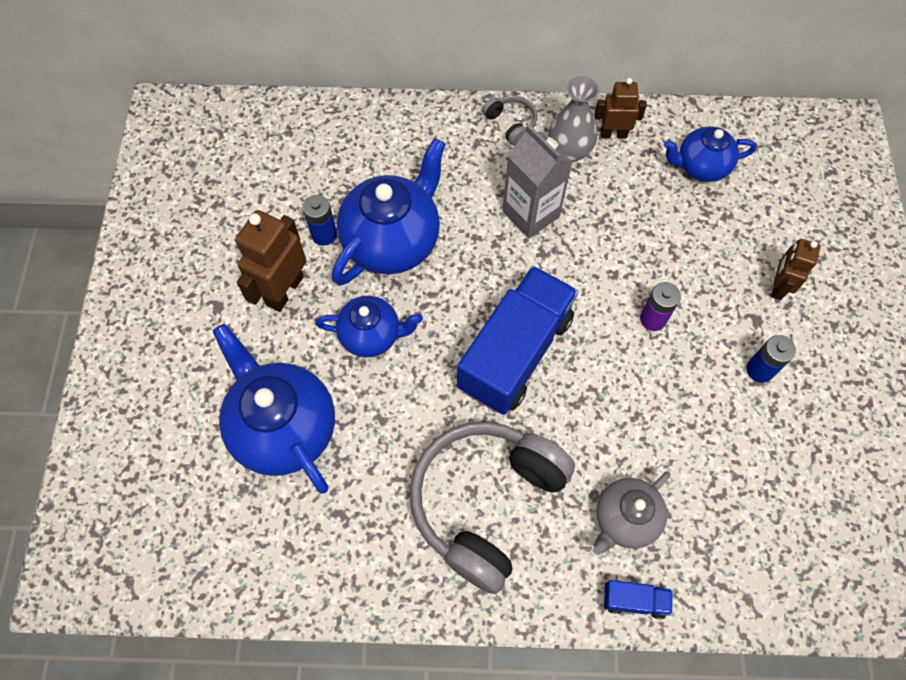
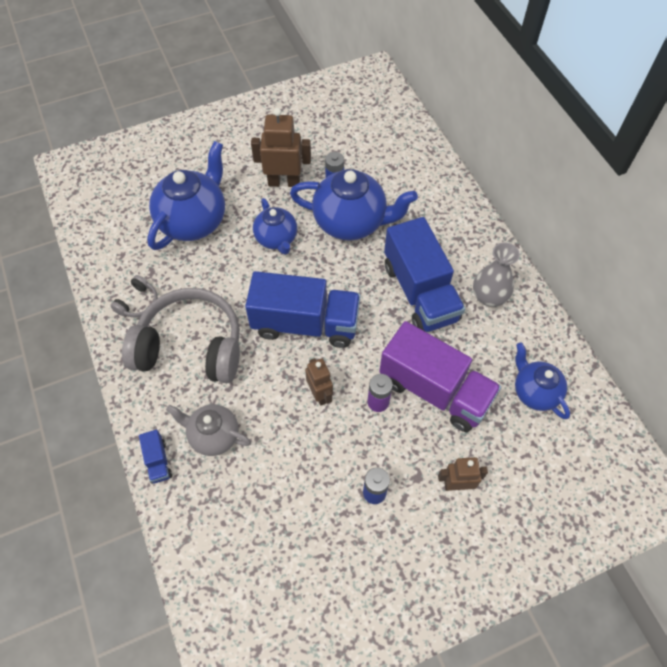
camera: 65 degrees right, 5 degrees down
grey headphones [482,95,537,145] -> grey headphones moved to [110,275,158,318]
grey carton [502,124,572,239] -> blue truck [384,217,465,332]
brown robot [594,78,647,138] -> brown robot moved to [305,358,333,406]
none -> purple truck [379,321,501,432]

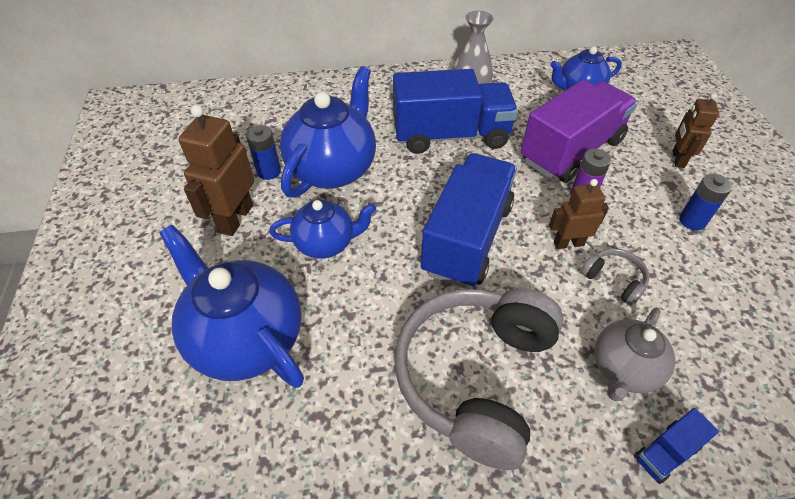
camera: 75 degrees left, 10 degrees down
grey headphones [110,275,158,318] -> grey headphones moved to [581,248,649,306]
blue truck [139,430,172,484] -> blue truck turned 150 degrees clockwise [634,408,719,484]

